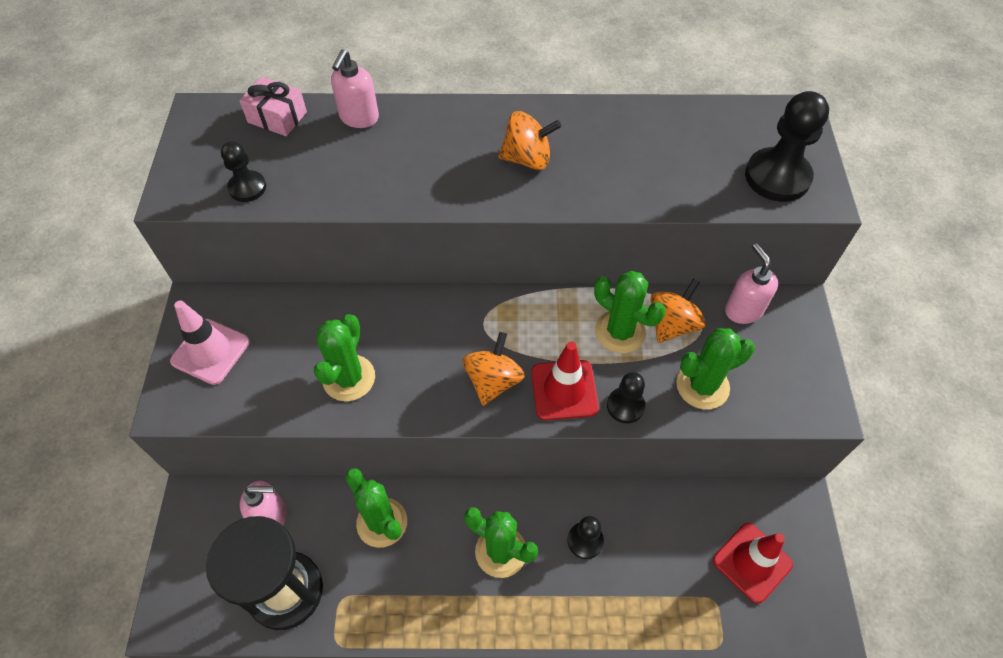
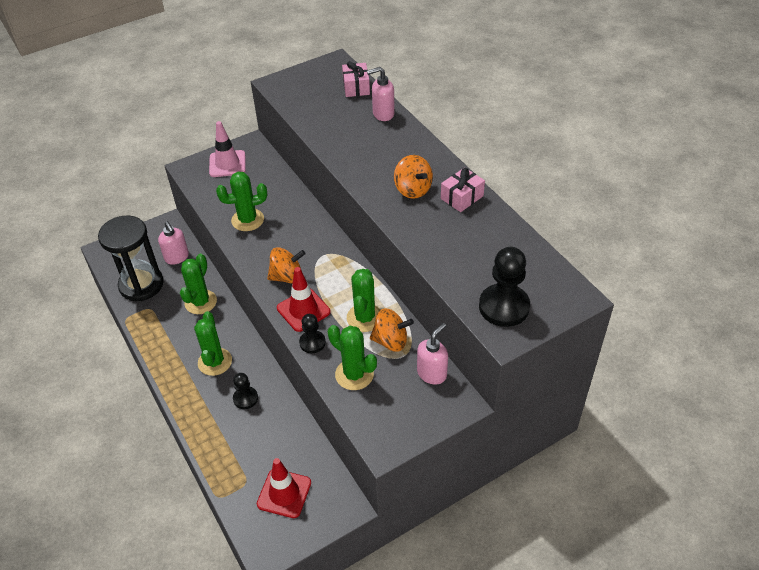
camera: 60 degrees right, 10 degrees down
black pawn [221,141,266,202] -> none
none -> pink gift [441,167,485,212]

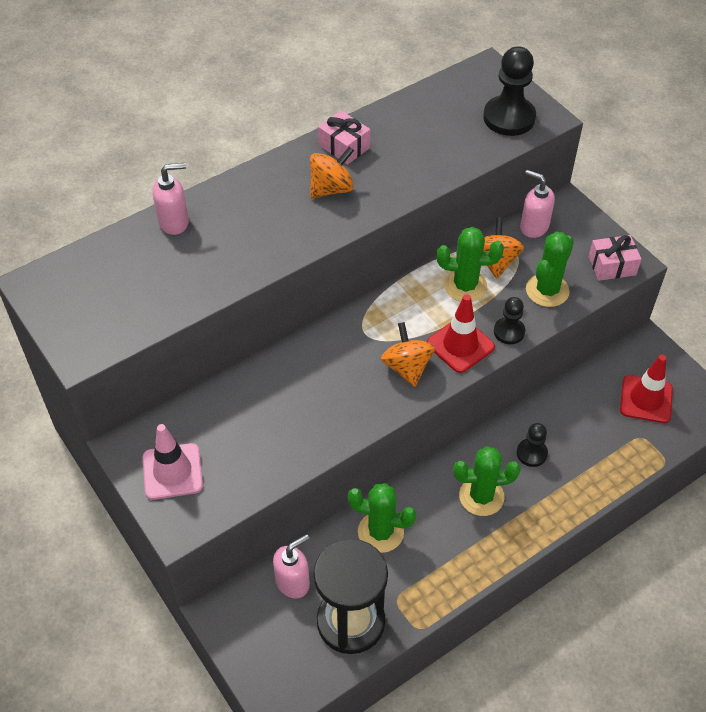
camera: 95 degrees left, 5 degrees up
green cactus [216,172,267,231] -> none
pink gift [342,61,370,97] -> pink gift moved to [588,235,641,281]
pink soap dispenser [367,67,395,121] -> pink soap dispenser turned 90 degrees counterclockwise [152,163,189,235]

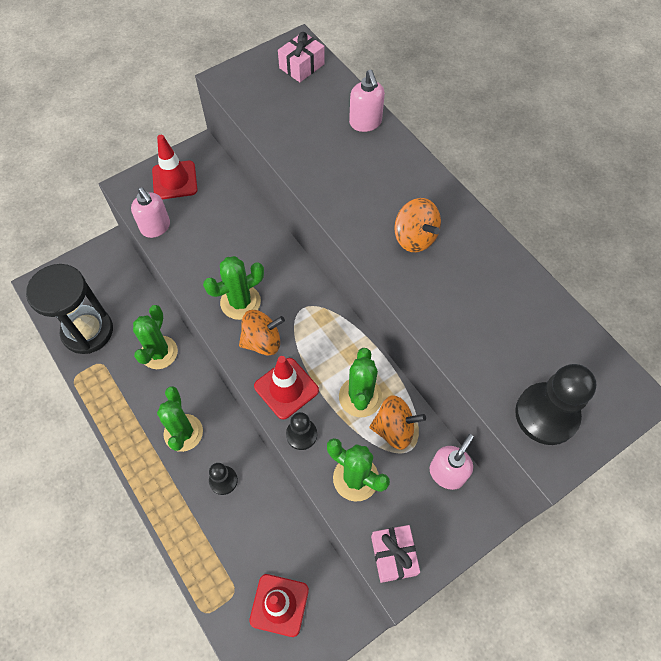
camera: 90 degrees right, 10 degrees up
pink traffic cone [143,424,203,500] -> red traffic cone [152,135,198,199]
pink soap dispenser [273,534,310,598] -> pink soap dispenser moved to [131,187,170,238]
pink gift [318,110,370,165] -> pink gift moved to [278,32,325,82]
none -> green cactus [203,256,264,320]

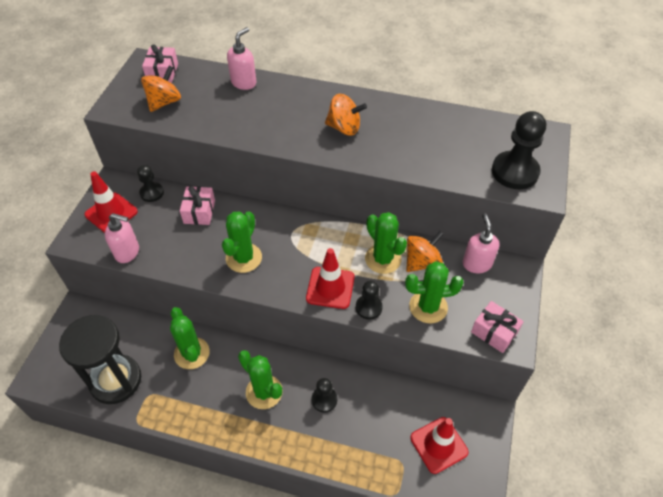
camera: 40 degrees left, 10 degrees down
orange spinning top [239,310,285,356] -> orange spinning top moved to [141,65,181,112]
pink soap dispenser [349,70,385,132] -> pink soap dispenser turned 90 degrees counterclockwise [227,27,256,90]
none -> black pawn [137,165,164,202]
none -> pink gift [180,186,215,225]

